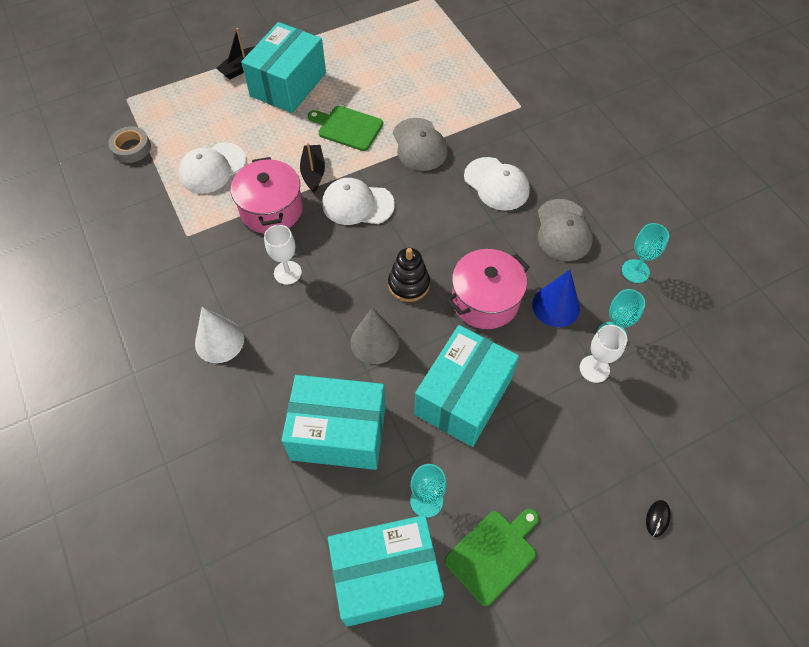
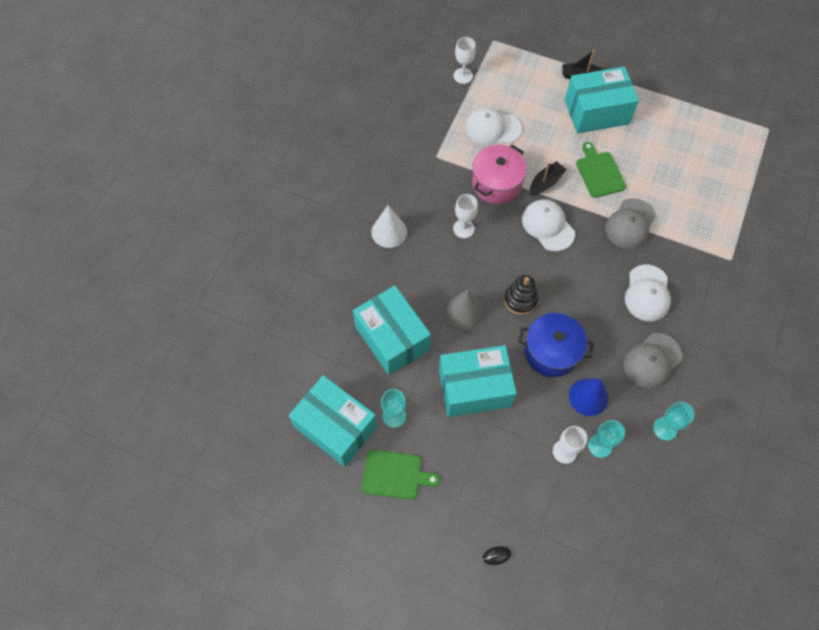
camera: 50 degrees right, 5 degrees up
grey tape [108,126,151,163] -> white goblet [454,37,476,84]
pink pot [447,249,529,329] -> blue pot [519,313,594,377]

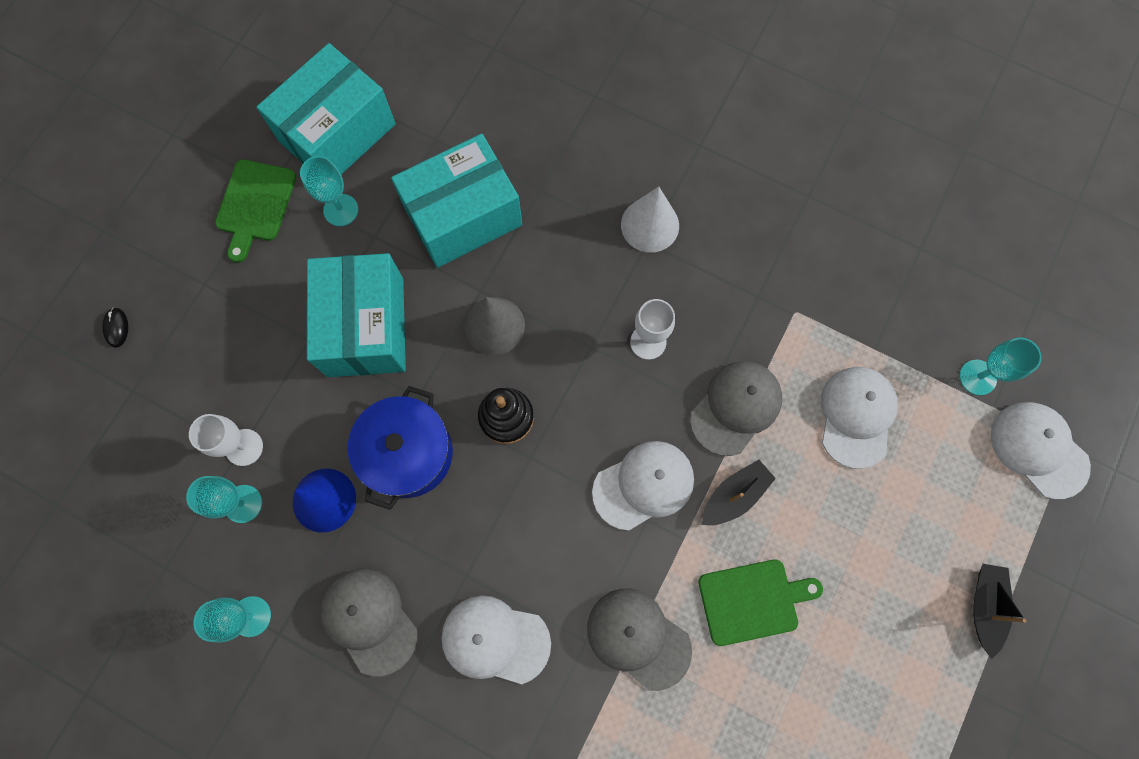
camera: 95 degrees right, 10 degrees up
white goblet [454,37,476,84] -> turquoise goblet [960,338,1042,395]
pink pot [472,145,527,204] -> grey cap [690,361,782,456]
black boat [530,161,567,195] -> black boat turned 90 degrees counterclockwise [702,460,776,526]
turquoise box [565,67,639,134] -> none
none -> white cap [991,402,1091,499]

